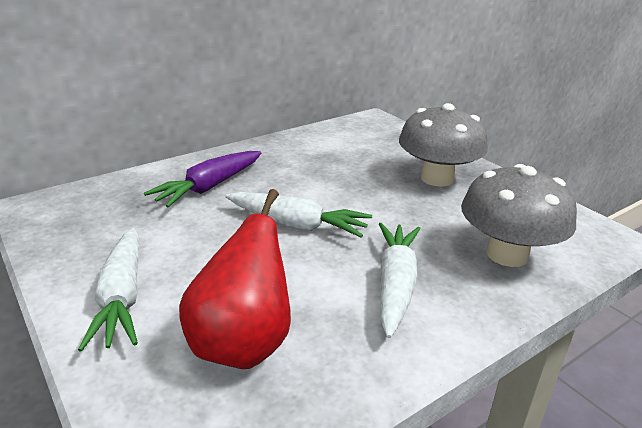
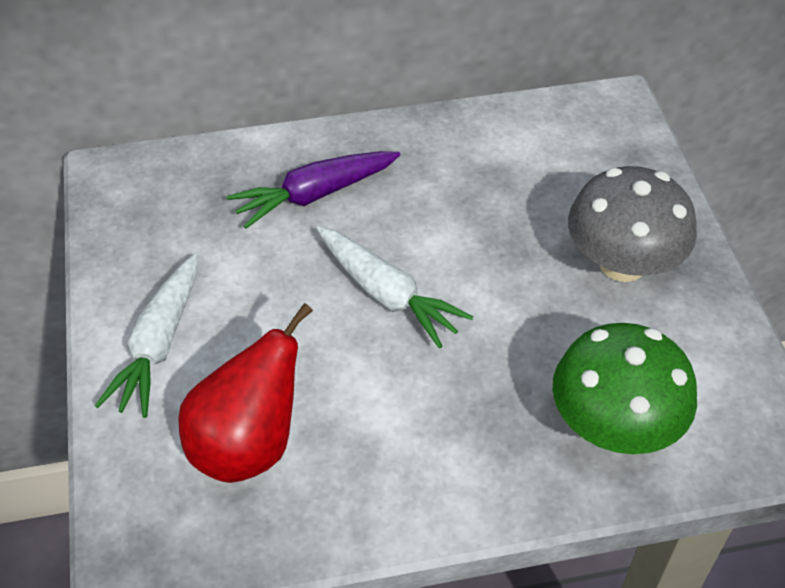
camera: 25 degrees right, 20 degrees up
white carrot [379,223,421,338] -> none
grey mushroom [461,164,577,267] -> green mushroom [553,323,697,454]

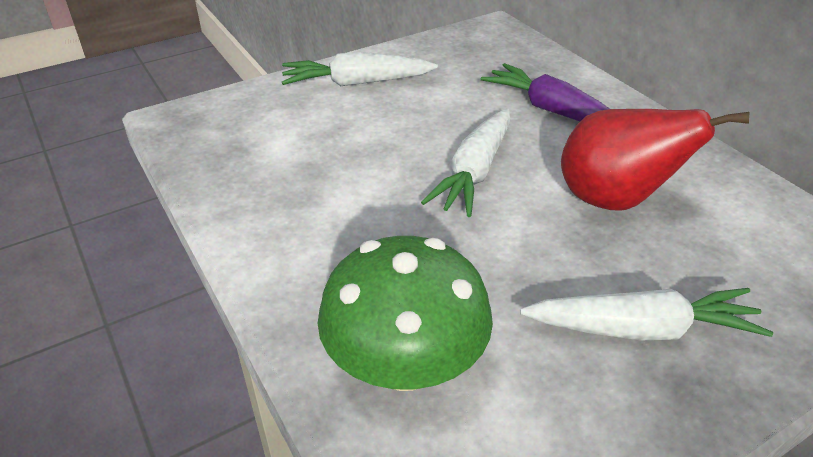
camera: 70 degrees right, 10 degrees down
red pear [178,303,313,483] -> red pear moved to [561,109,749,210]
grey mushroom [568,166,697,282] -> white carrot [520,288,773,341]

